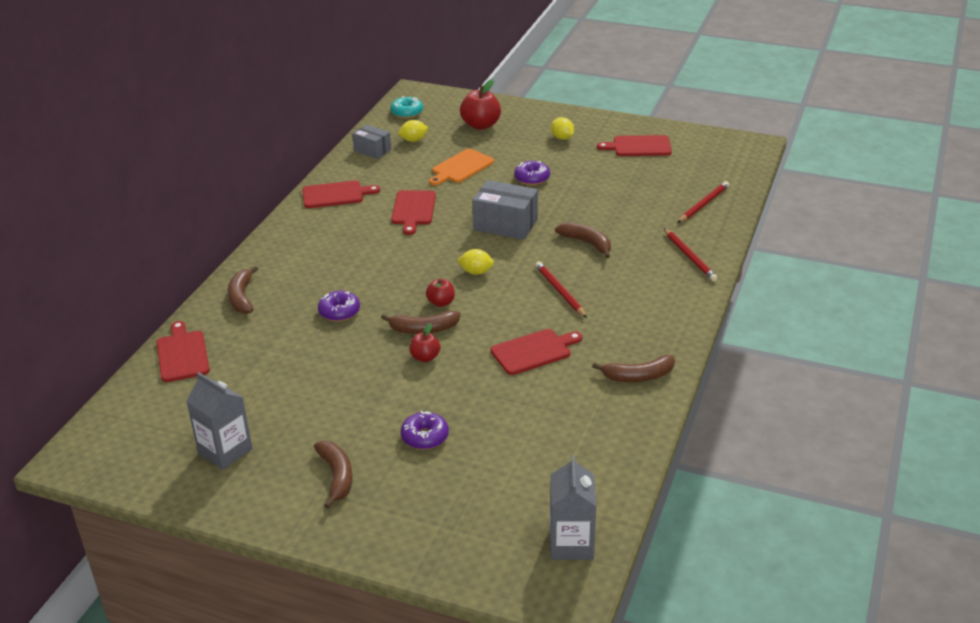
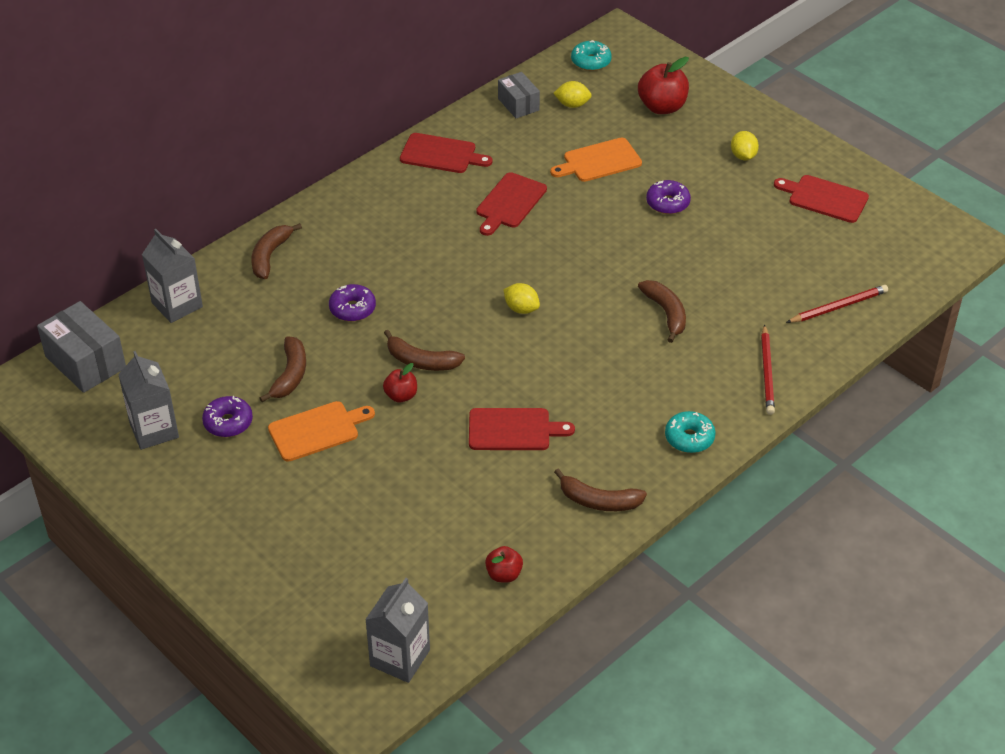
camera: 25 degrees right, 10 degrees up
red cutting board [157,321,210,382] -> grey carton [142,229,203,323]
brown banana [314,441,353,508] -> brown banana moved to [259,336,306,402]
purple donut [401,411,449,450] -> purple donut moved to [202,396,253,437]
red apple [426,279,455,307] -> red apple moved to [485,546,523,582]
grey box [473,180,538,240] -> grey box moved to [37,301,126,393]
red pencil [535,261,587,318] -> none
none -> orange cutting board [268,401,375,462]
none -> turquoise donut [665,411,716,453]

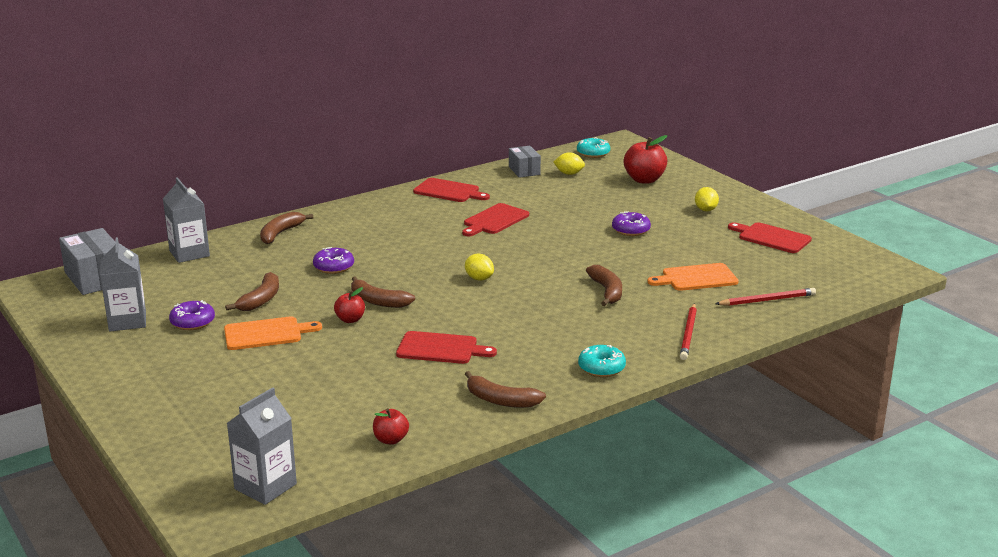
camera: 10 degrees right, 20 degrees down
orange cutting board [550,137,642,182] -> orange cutting board moved to [647,263,739,291]

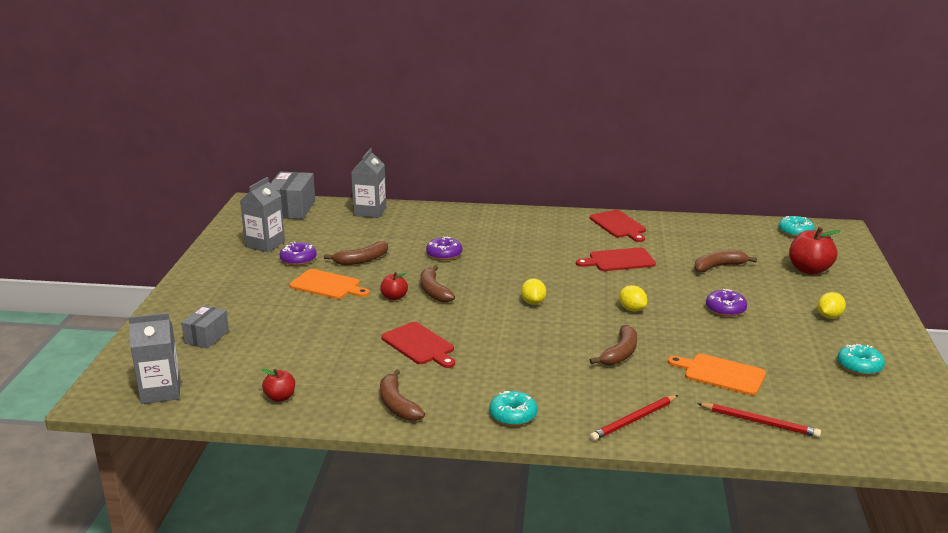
camera: 40 degrees right, 0 degrees up
brown banana [260,212,313,244] -> brown banana moved to [694,250,757,273]
grey box [509,146,541,178] -> grey box moved to [181,305,229,349]
yellow lemon [554,152,585,175] -> yellow lemon moved to [619,285,647,312]
red cutting board [728,222,812,253] -> turquoise donut [837,344,885,375]

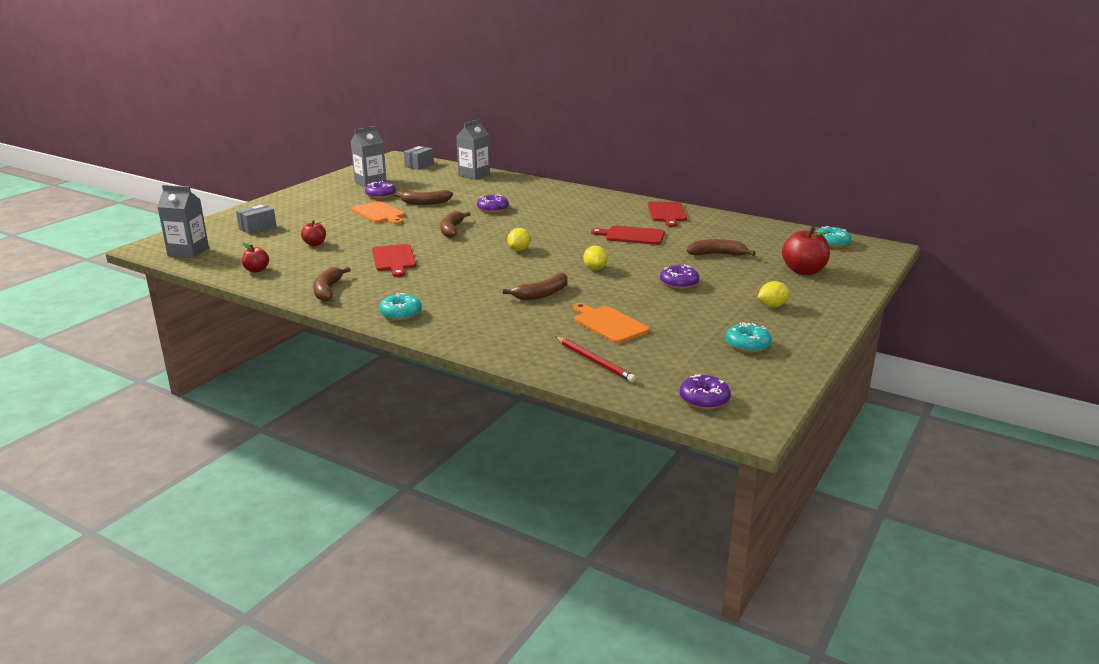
camera: 25 degrees right, 0 degrees up
grey box [270,172,315,219] -> grey box [404,146,434,170], size x0.62
red apple [380,272,408,300] -> red apple moved to [301,220,326,246]
red pencil [590,395,678,441] -> none
none -> purple donut [680,374,731,410]

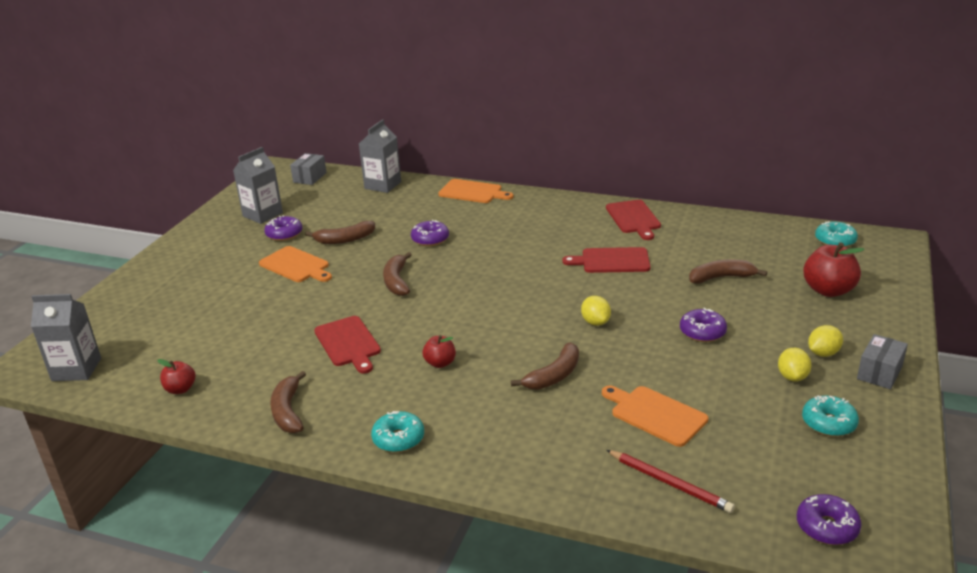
camera: 10 degrees left, 5 degrees up
grey box [236,204,277,235] -> grey box moved to [857,334,908,389]
red apple [301,220,326,246] -> red apple moved to [423,335,456,368]
yellow lemon [507,228,531,251] -> yellow lemon moved to [778,348,812,382]
none -> orange cutting board [438,179,513,203]

